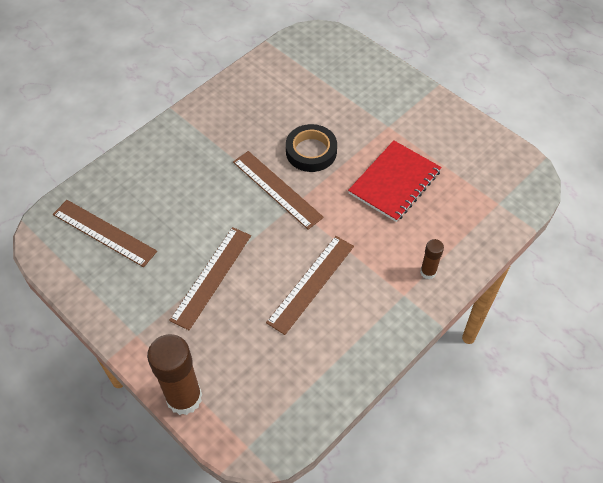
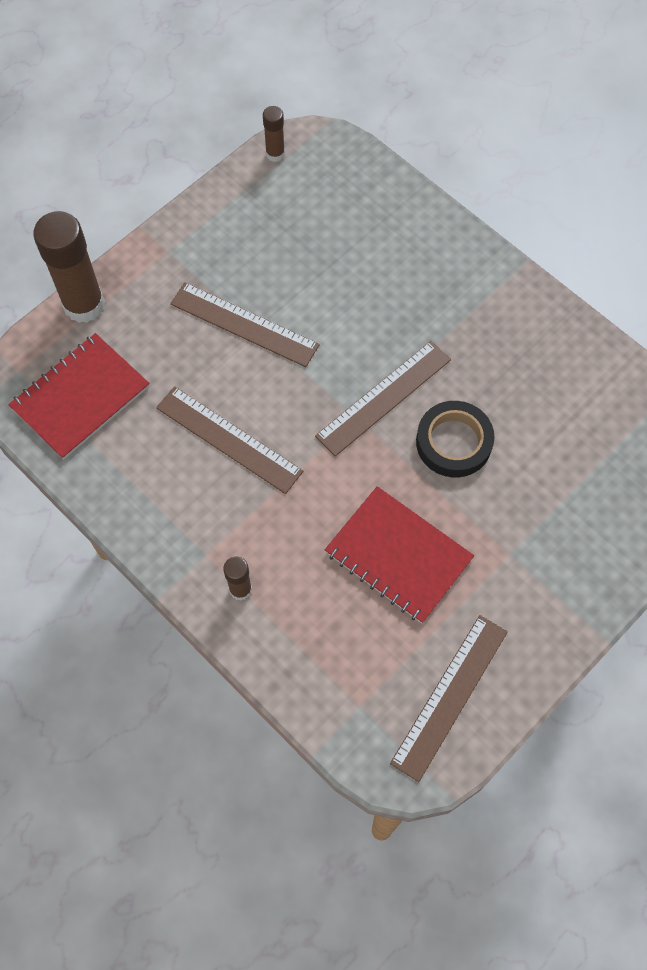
camera: 90 degrees right, 10 degrees up
brown ruler [53,200,157,267] -> brown ruler moved to [390,615,508,782]
none -> red notebook [8,333,150,459]
none -> brown glue stick [263,106,285,162]

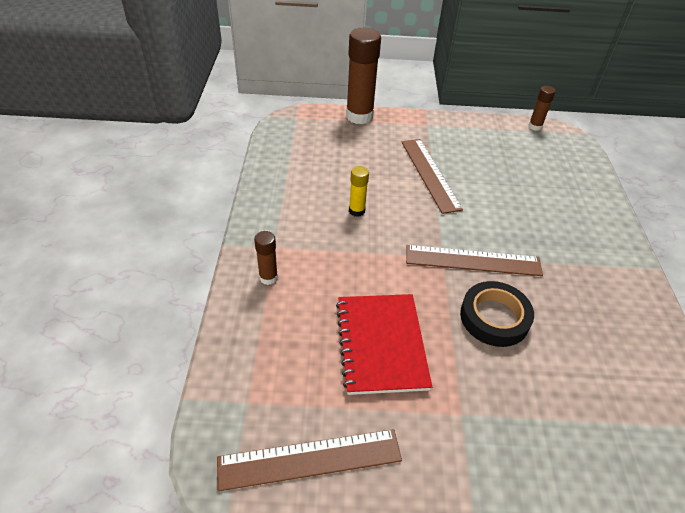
camera: 45 degrees right, 20 degrees down
red notebook [8,333,150,459] -> none
brown ruler [156,386,303,494] -> yellow glue stick [349,166,369,217]

